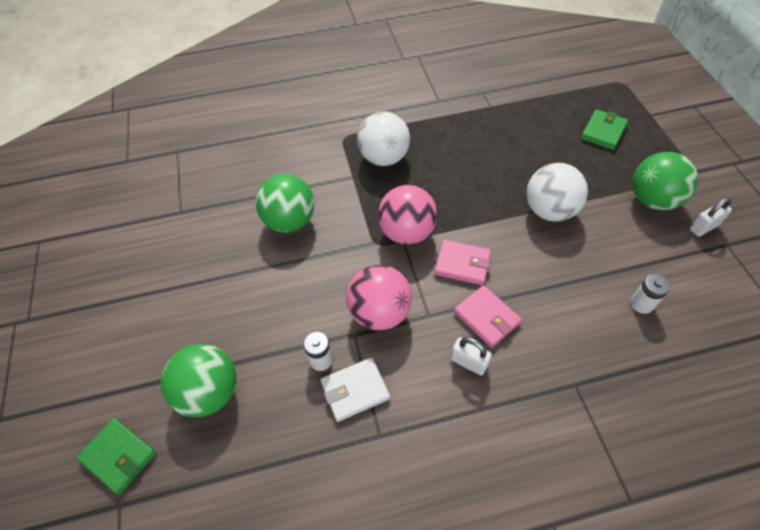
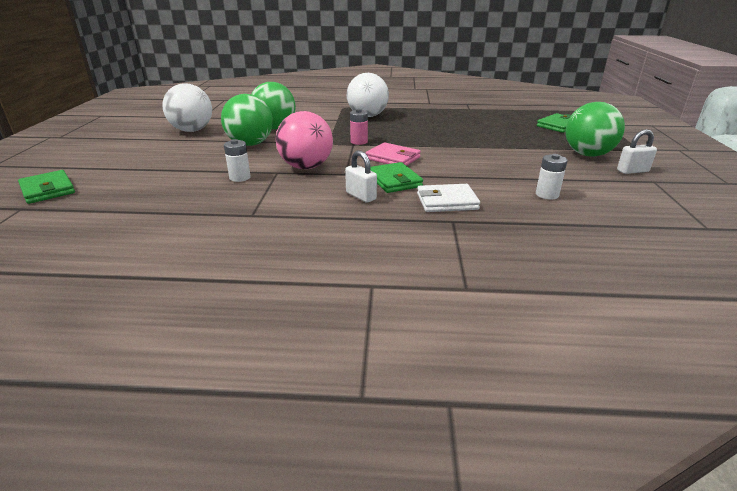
camera: 15 degrees right, 25 degrees down
green ball [161,344,237,417] -> green ball moved to [221,94,273,146]
white wallet [321,357,390,422] -> white wallet moved to [417,184,480,212]
pink ball [378,185,437,245] -> pink battery [350,109,368,145]
pink wallet [454,285,522,348] -> green wallet [371,162,423,193]
white ball [526,163,588,222] -> white ball moved to [163,84,212,132]

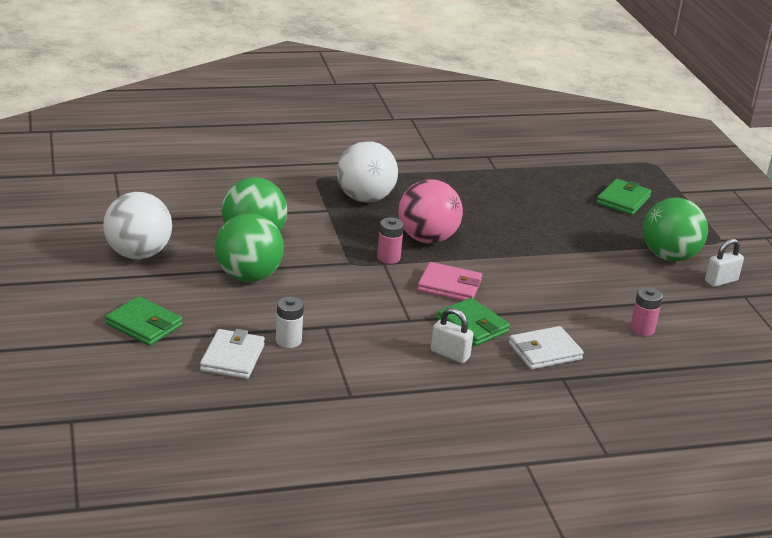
camera: 20 degrees left, 0 degrees up
green wallet [18,170,75,204] -> green wallet moved to [105,296,182,346]
pink ball [276,111,333,169] -> pink ball moved to [398,179,463,244]
white battery [536,154,568,199] -> pink battery [630,287,663,336]
none -> white wallet [200,329,265,379]

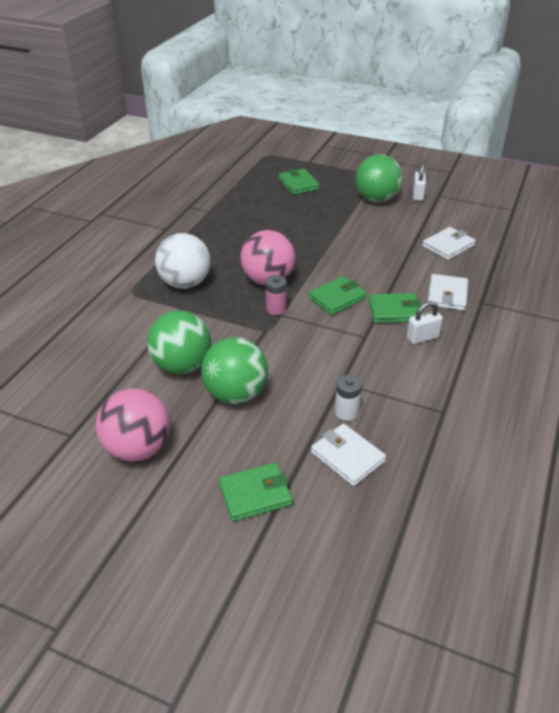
camera: 50 degrees left, 10 degrees up
white ball [103,192,172,259] -> pink ball [96,388,170,462]
pink wallet [418,262,482,301] -> green wallet [308,276,367,315]
pink battery [630,287,663,336] -> white wallet [422,227,476,260]

